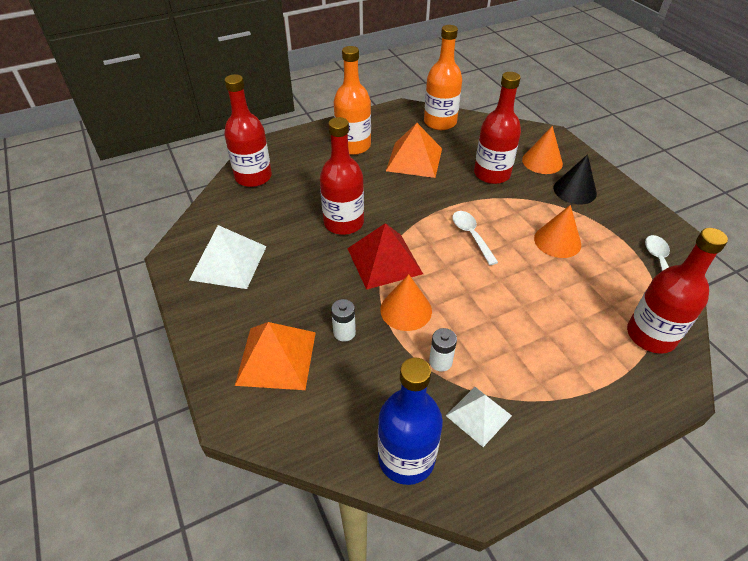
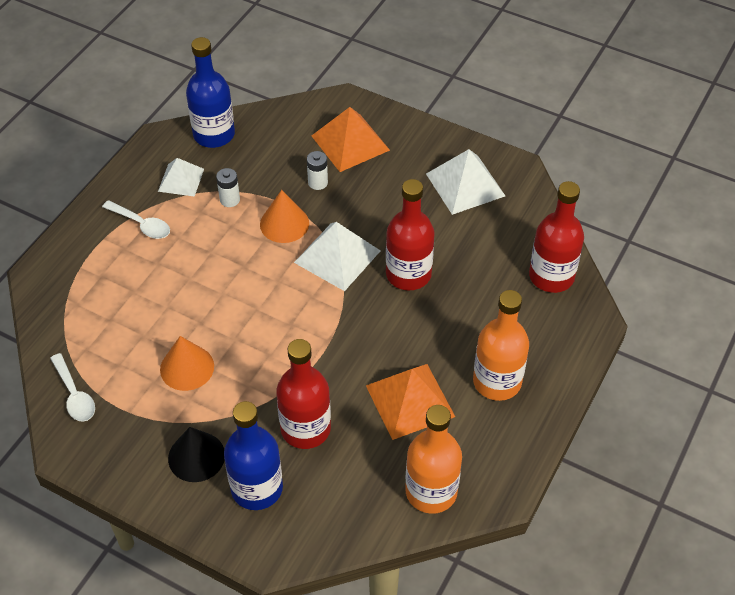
camera: 145 degrees right, 5 degrees up
red pyramid [347,223,423,290] -> white pyramid [294,222,381,291]
white spoon [452,211,498,265] -> white spoon moved to [102,200,170,239]
orange cone [522,126,563,174] -> blue bottle [224,401,283,510]
red bottle [627,228,728,354] -> none

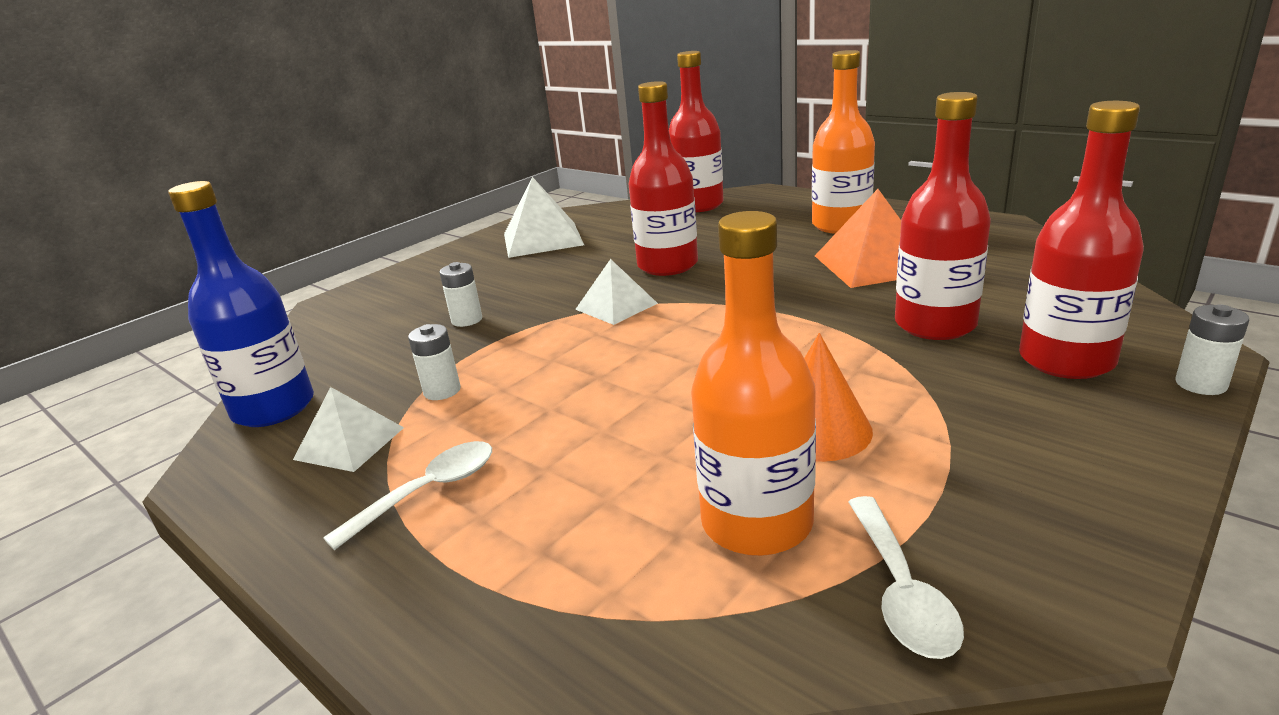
camera: 75 degrees left, 25 degrees down
white spoon [50,353,95,422] -> white spoon turned 105 degrees clockwise [849,496,964,659]
black cone [168,427,225,482] -> none
blue bottle [224,401,283,510] -> red bottle [1019,101,1144,379]
orange cone [260,190,309,243] -> none
white pyramid [294,222,381,291] -> white pyramid [575,259,658,325], size x0.64
orange pyramid [311,107,390,172] -> none
orange bottle [405,405,462,514] -> orange bottle moved to [691,211,816,556]
none -> white battery [1175,304,1249,395]

